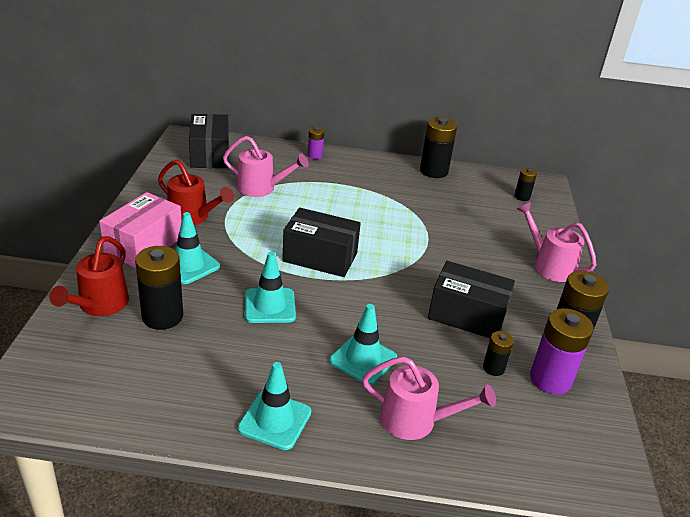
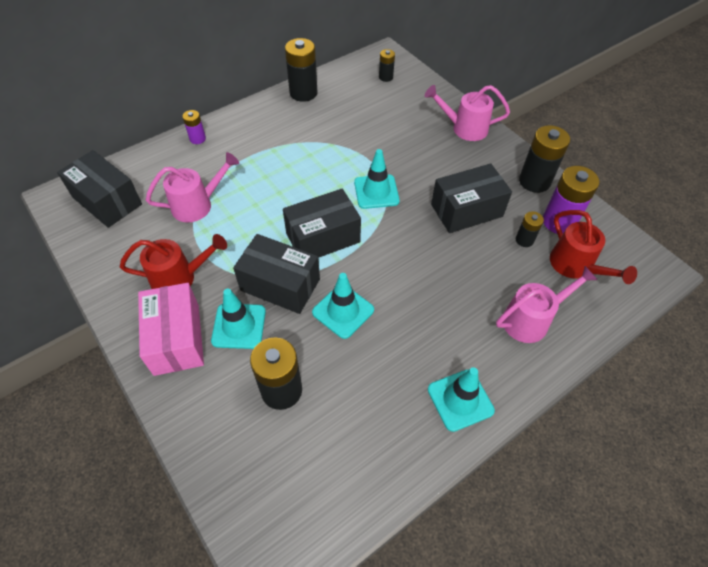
camera: 40 degrees left, 20 degrees up
red watering can [49,236,129,316] -> red watering can moved to [550,210,637,284]
turquoise traffic cone [329,304,397,385] -> turquoise traffic cone moved to [354,149,400,209]
none -> black box [233,234,320,314]

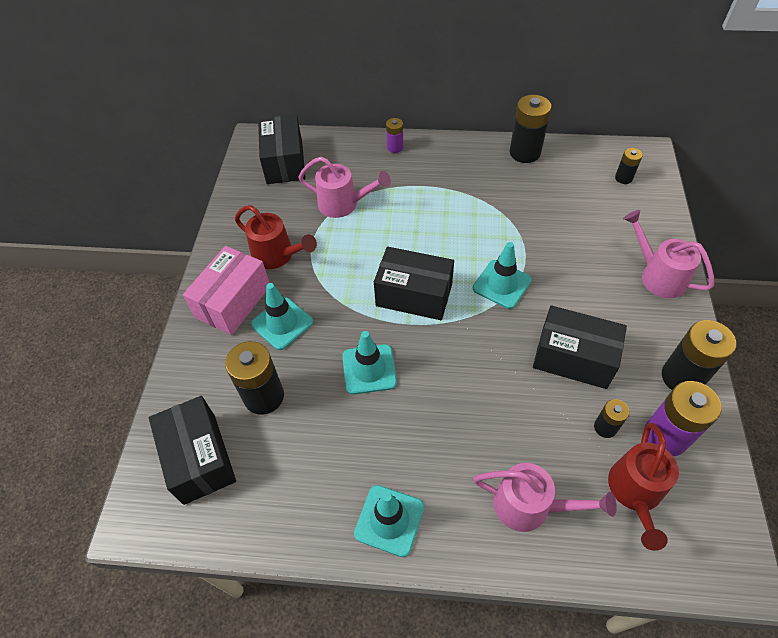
camera: 45 degrees right, 0 degrees up
black box [233,234,320,314] -> black box moved to [149,396,236,505]

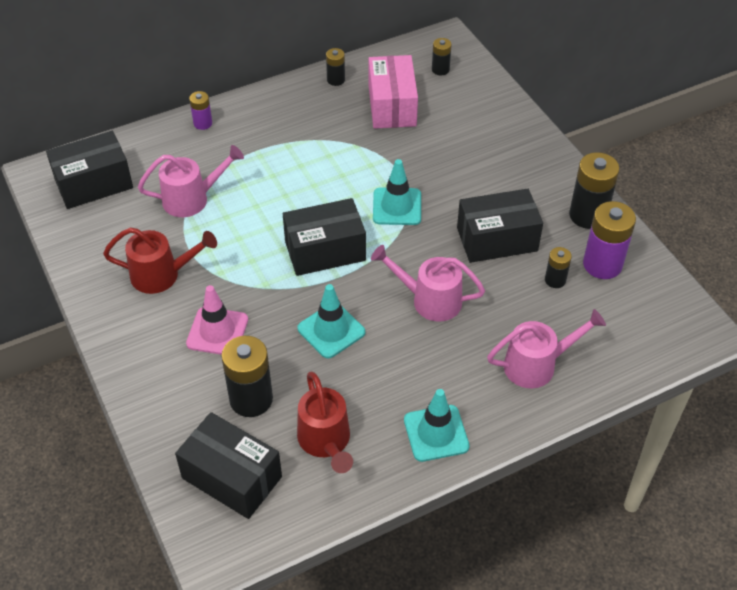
camera: 35 degrees left, 5 degrees down
pink box [183,246,270,335] -> pink box moved to [369,55,418,129]
turquoise traffic cone [251,283,313,350] -> pink traffic cone [186,285,248,355]
black box [258,115,306,184] -> black box turned 75 degrees counterclockwise [46,131,133,209]
black battery [510,95,551,163] -> black battery [326,48,345,86], size x0.54
red watering can [608,423,679,551] -> red watering can moved to [297,372,353,473]
pink watering can [623,210,714,298] -> pink watering can moved to [371,245,485,322]

